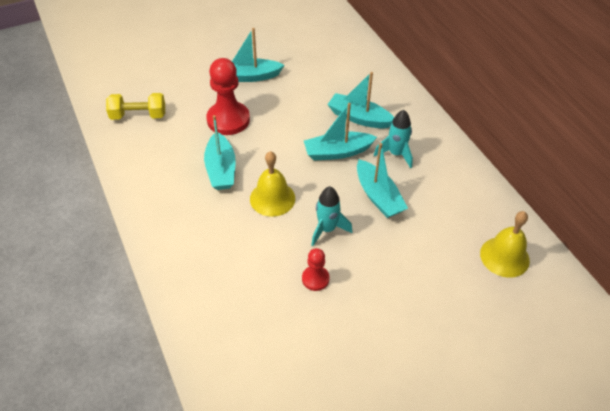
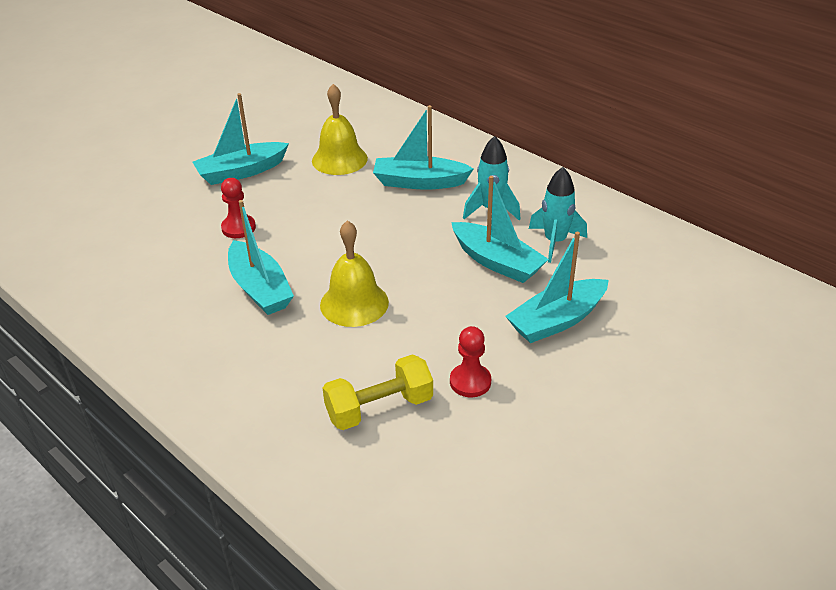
camera: 20 degrees left, 10 degrees down
yellow dumbbell [106,93,165,120] -> yellow dumbbell moved to [323,354,433,430]
red pawn [206,58,250,135] -> red pawn [221,178,256,238], size x0.53
turquoise boat [304,103,377,161] -> turquoise boat moved to [505,232,609,343]
turquoise rocket [311,186,352,246] -> turquoise rocket moved to [529,167,587,263]
yellow bell [480,211,530,278] -> yellow bell moved to [312,84,368,175]

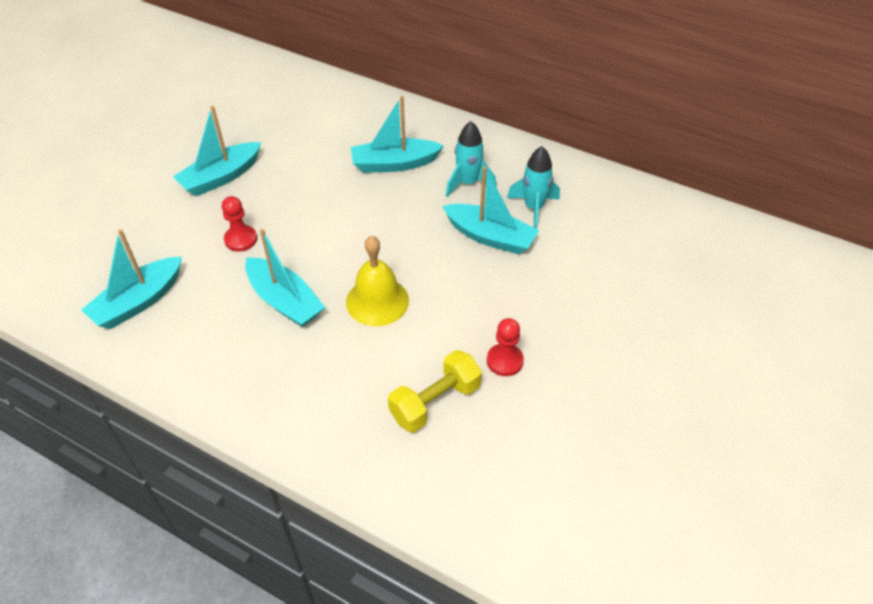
camera: 15 degrees left, 10 degrees up
yellow bell [312,84,368,175] -> none
turquoise boat [505,232,609,343] -> turquoise boat moved to [81,229,182,329]

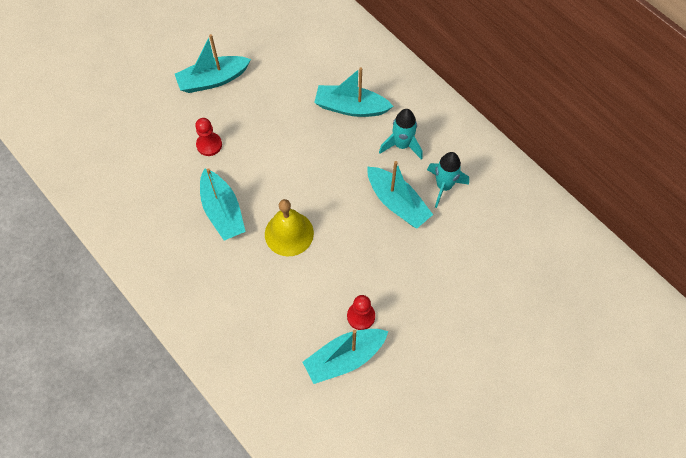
camera: 20 degrees right, 15 degrees up
turquoise boat [81,229,182,329] -> turquoise boat moved to [303,329,388,384]
yellow dumbbell [388,350,482,432] -> none

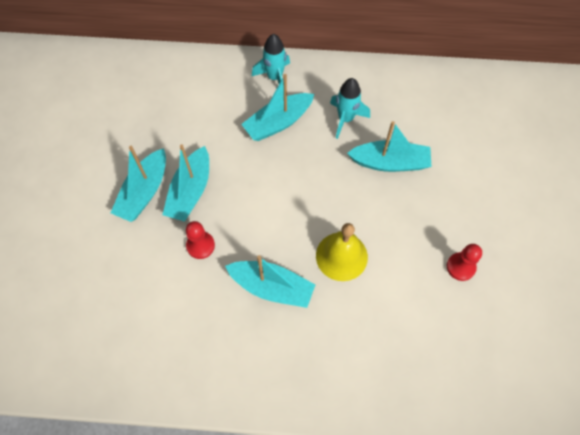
camera: 45 degrees left, 0 degrees up
turquoise boat [303,329,388,384] -> turquoise boat moved to [162,145,209,222]
turquoise rocket [427,152,469,208] -> turquoise rocket moved to [252,34,290,90]

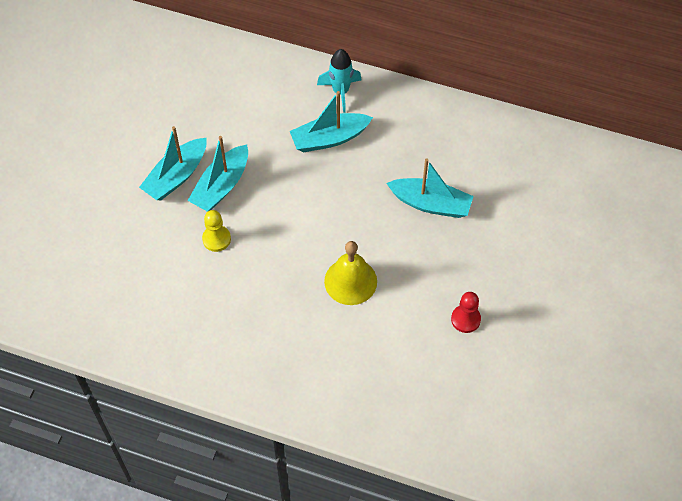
camera: 15 degrees right, 5 degrees down
red pawn [186,221,215,259] -> yellow pawn [202,210,231,252]
turquoise boat [225,255,316,308] -> none
turquoise rocket [330,78,370,139] -> none

